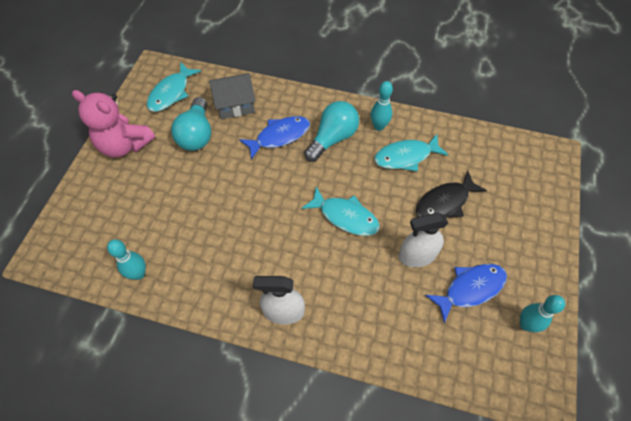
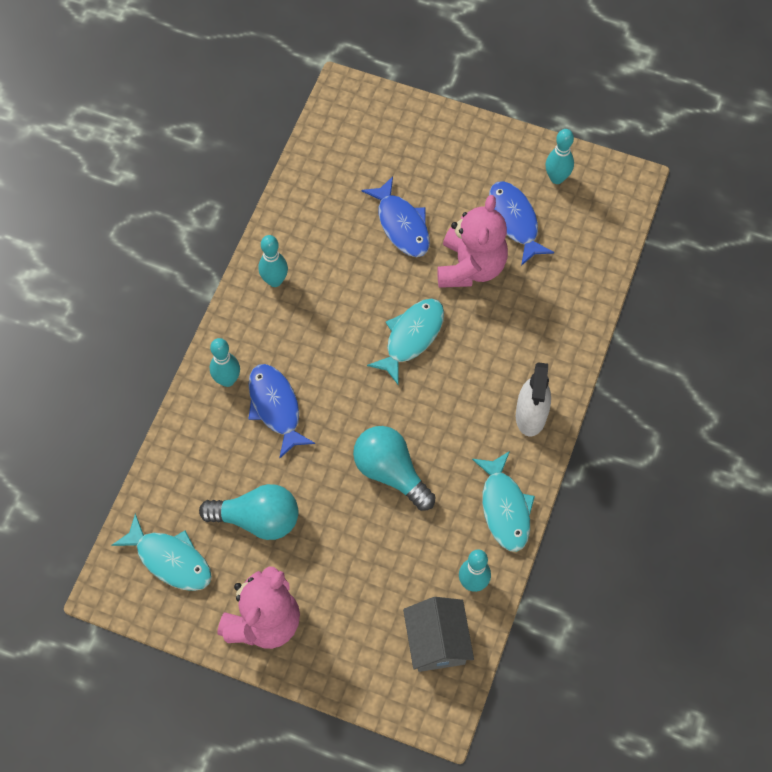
camera: 85 degrees left, 5 degrees up
grey house [209,73,256,119] -> grey house moved to [403,597,474,672]
turquoise light bulb [304,101,359,162] -> turquoise light bulb moved to [353,426,436,511]
turquoise fish [374,134,449,172] -> turquoise fish moved to [472,451,535,552]
white spray bottle [399,213,448,267] -> pink teddy bear [437,195,508,288]
black fish [416,170,487,218] -> blue fish [362,176,430,257]
none -> turquoise bowling pin [210,338,240,387]

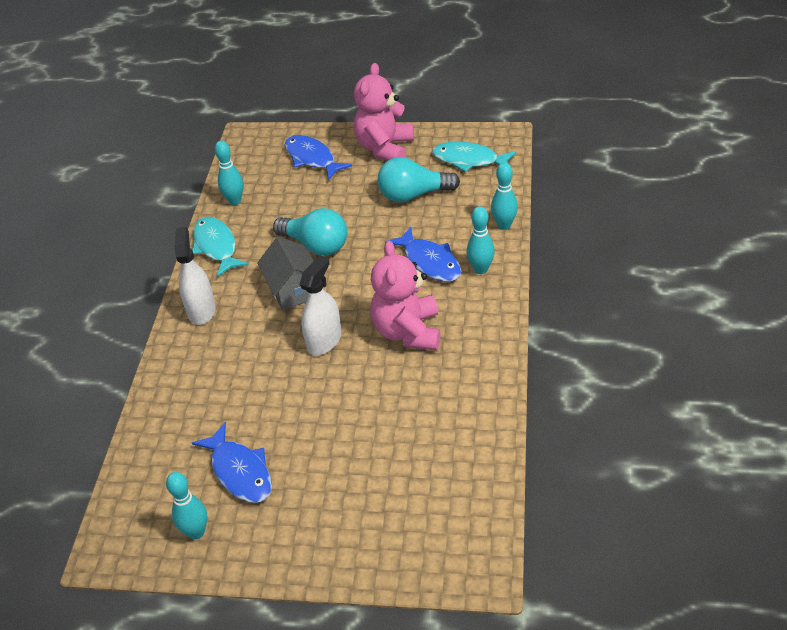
camera: 170 degrees right, 20 degrees down
turquoise bowling pin [259,235,288,287] -> turquoise bowling pin moved to [491,163,518,230]
blue fish [362,176,430,257] -> blue fish moved to [285,135,352,181]
turquoise fish [367,299,444,384] -> white spray bottle [299,255,341,356]
grey house [403,597,474,672] -> grey house moved to [257,237,314,310]
pink teddy bear [437,195,508,288] -> pink teddy bear moved to [370,241,440,350]

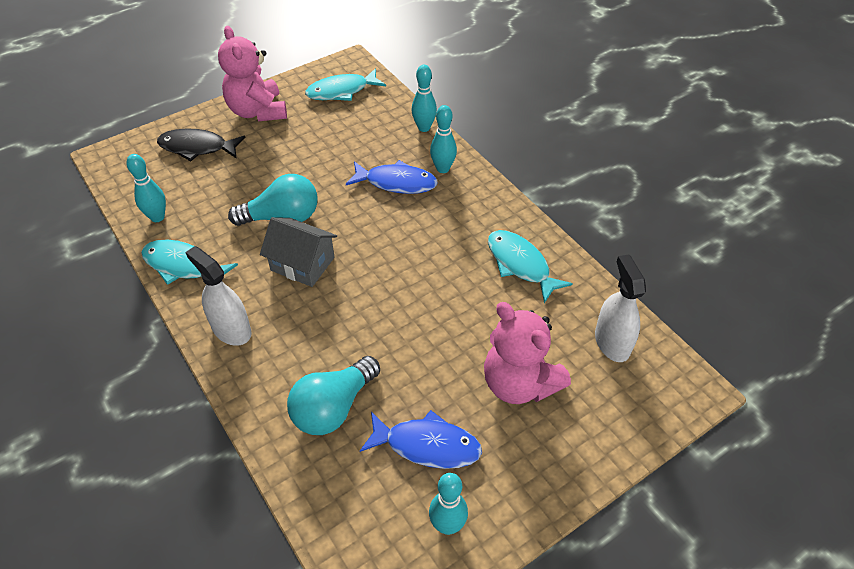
camera: 45 degrees left, 5 degrees up
blue fish [285,135,352,181] -> black fish [157,129,246,161]
white spray bottle [299,255,341,356] -> white spray bottle moved to [595,255,646,362]
pink teddy bear [370,241,440,350] -> pink teddy bear moved to [484,302,571,404]
turquoise light bulb [378,157,460,203] -> turquoise light bulb moved to [287,356,380,435]
none -> turquoise fish [488,230,573,303]

